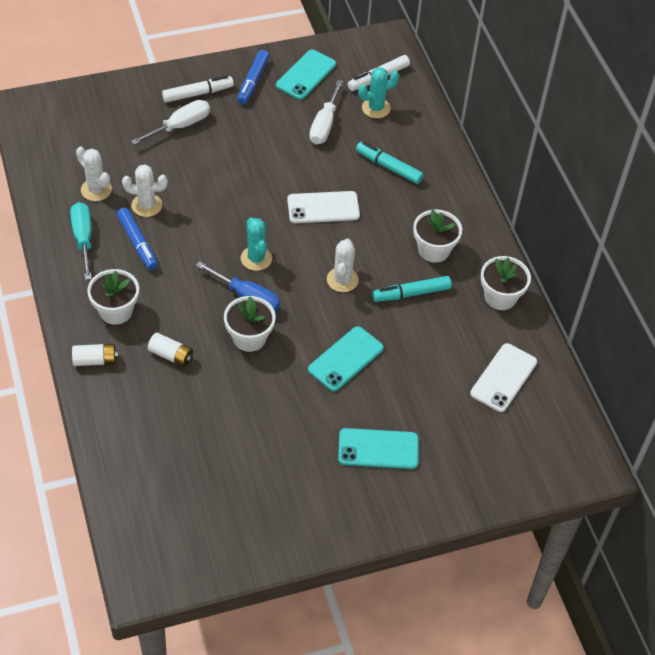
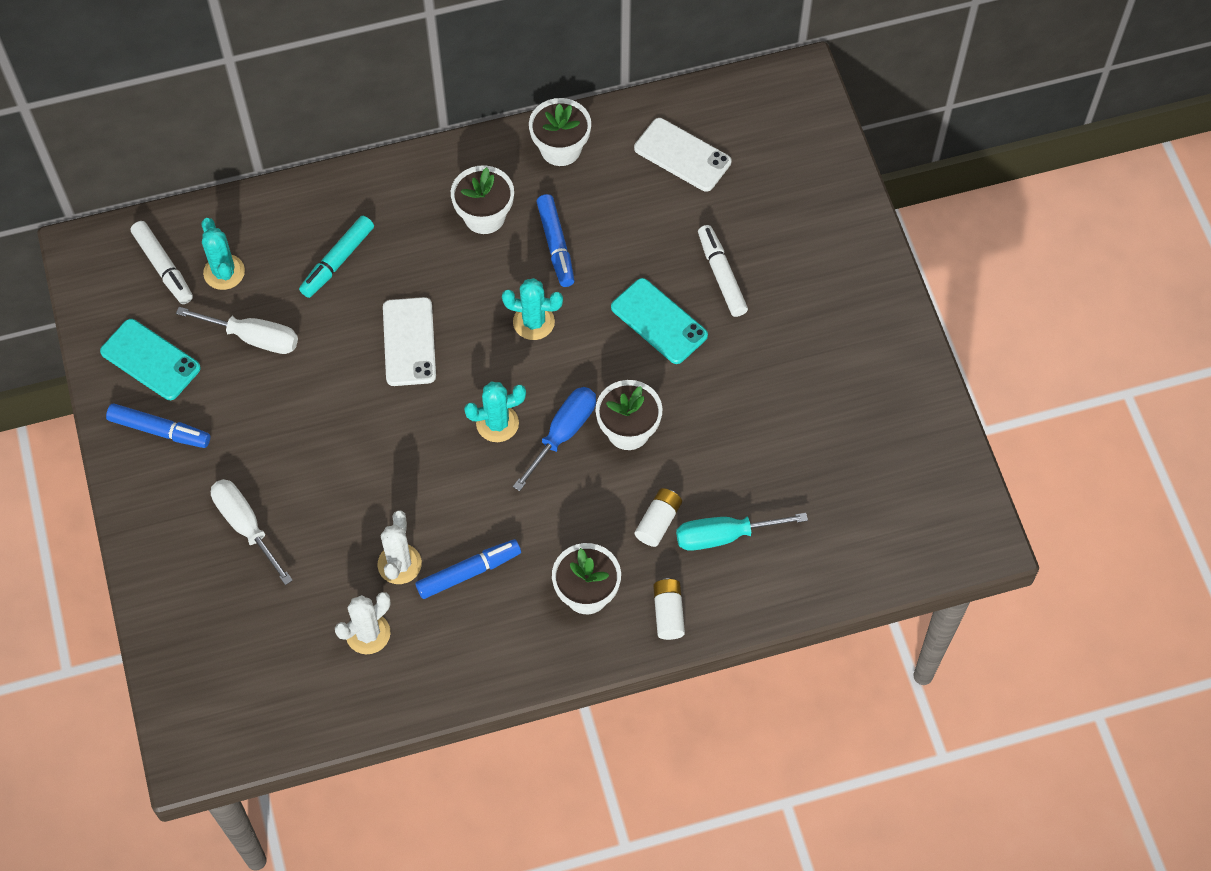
camera: 85 degrees left, 10 degrees up
turquoise screwdriver [70,202,92,280] -> turquoise screwdriver moved to [676,513,808,551]
white marker [162,76,234,103] -> white marker moved to [698,225,748,317]
white cactus [327,239,359,292] -> turquoise cactus [502,278,563,340]
turquoise phone [338,428,419,469] -> none
turquoise marker [372,276,452,302] -> blue marker [536,194,575,287]

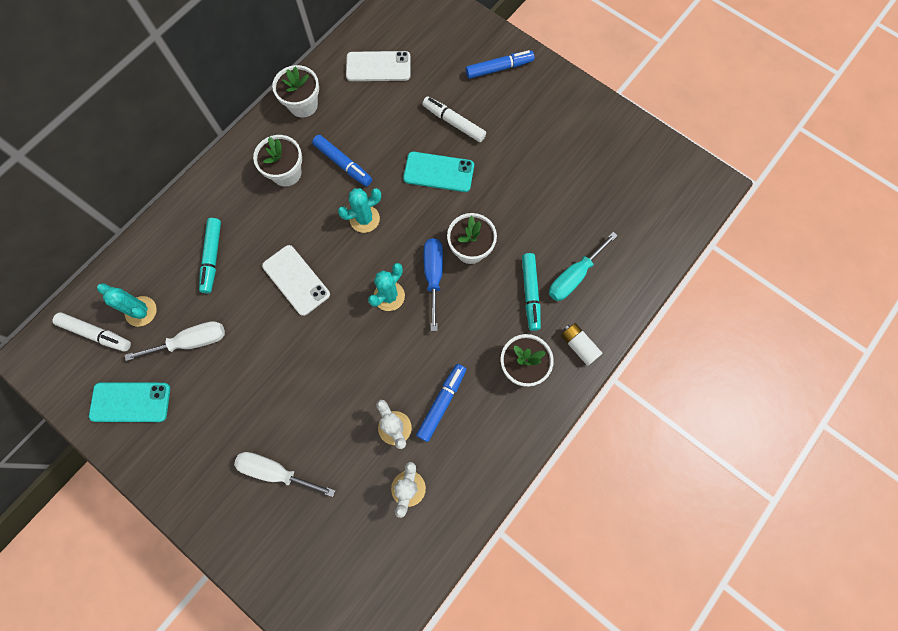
camera: 35 degrees left, 10 degrees up
blue marker [106,404,210,448] -> blue marker moved to [465,50,534,79]
white battery [635,488,682,547] -> turquoise marker [522,253,541,331]

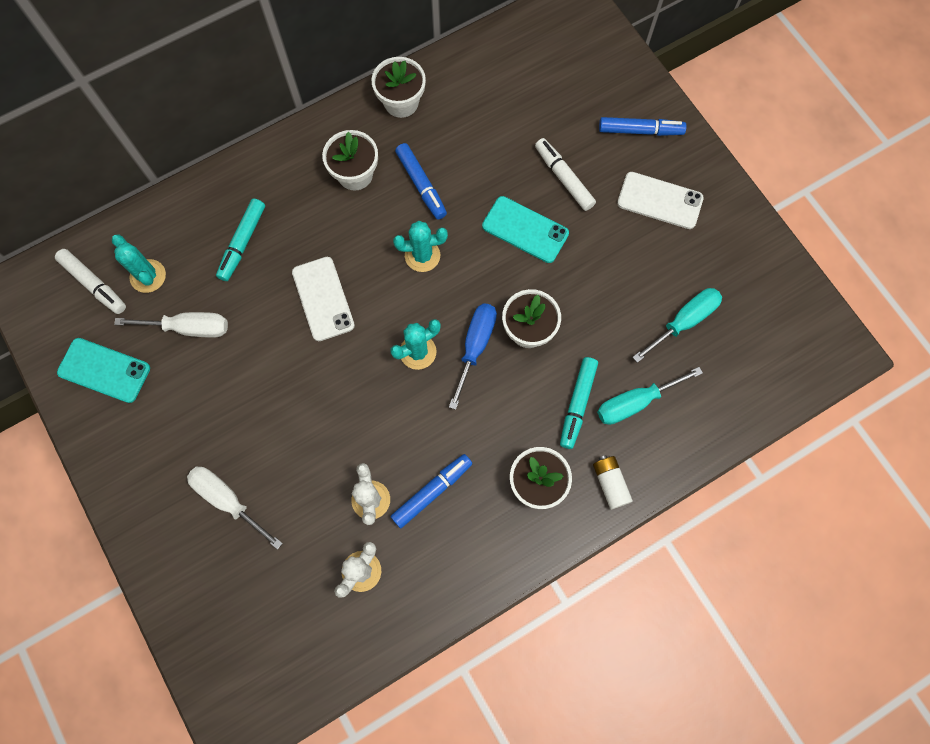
camera: 20 degrees right, 0 degrees up
white phone [346,51,411,81] -> white phone moved to [617,172,704,229]
none -> turquoise screwdriver [632,288,722,363]

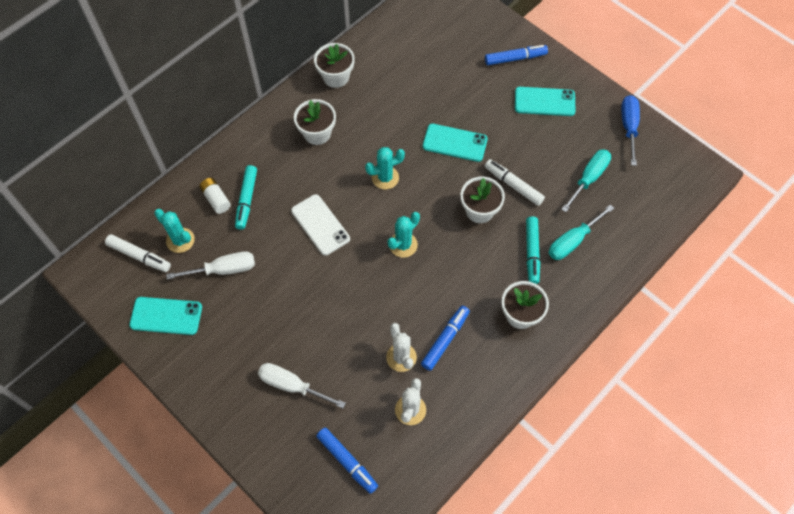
camera: 15 degrees left, 10 degrees down
blue marker [395,143,447,220] -> blue marker moved to [316,427,378,494]
blue screwdriver [449,303,497,410] -> blue screwdriver moved to [621,95,640,166]
white marker [535,138,596,211] -> white marker moved to [485,159,545,206]
white battery [593,455,633,509] -> white battery moved to [199,178,231,214]
white phone [617,172,704,229] -> turquoise phone [515,87,575,116]

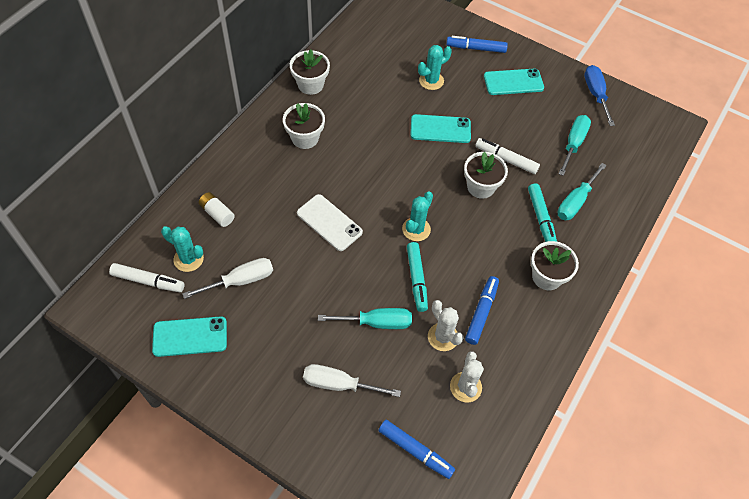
camera: 15 degrees left, 5 degrees down
turquoise marker [235,165,257,230] -> turquoise marker moved to [407,242,428,312]
turquoise cactus [365,147,405,189] -> turquoise cactus moved to [418,45,452,90]
blue marker [485,45,548,65] -> blue marker turned 150 degrees counterclockwise [446,36,508,53]
none -> turquoise screwdriver [318,308,412,329]

